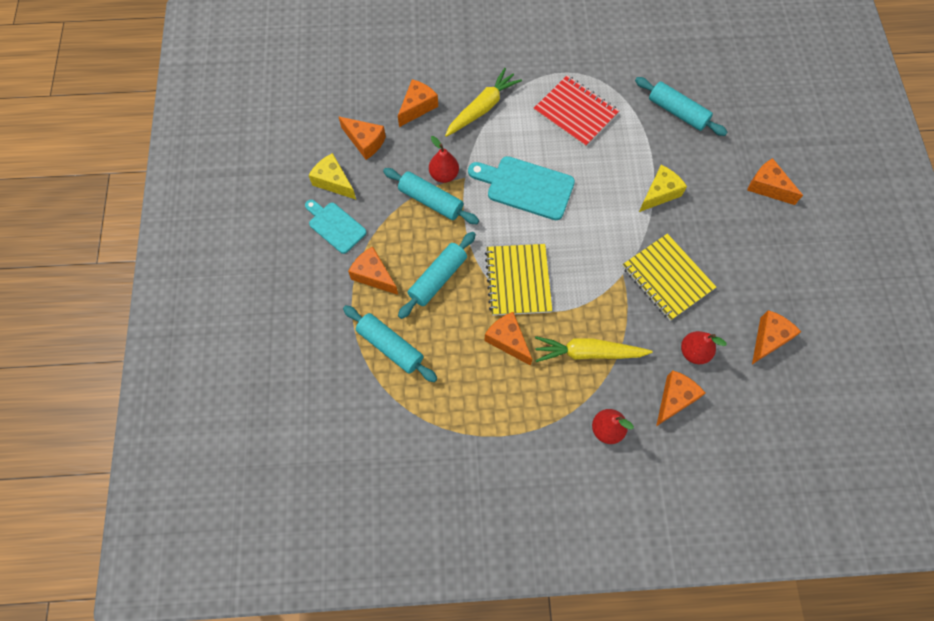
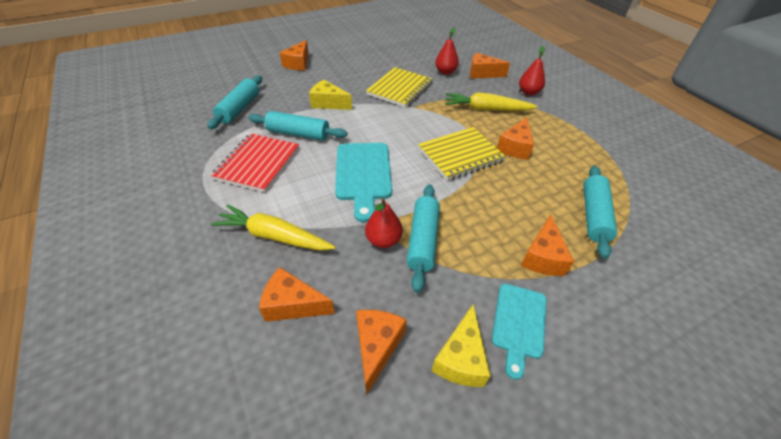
camera: 115 degrees left, 20 degrees down
turquoise rolling pin [398,232,476,319] -> turquoise rolling pin moved to [249,111,347,141]
yellow carrot [535,336,653,362] -> yellow carrot turned 120 degrees clockwise [445,92,538,111]
orange cheese [752,310,801,364] -> none

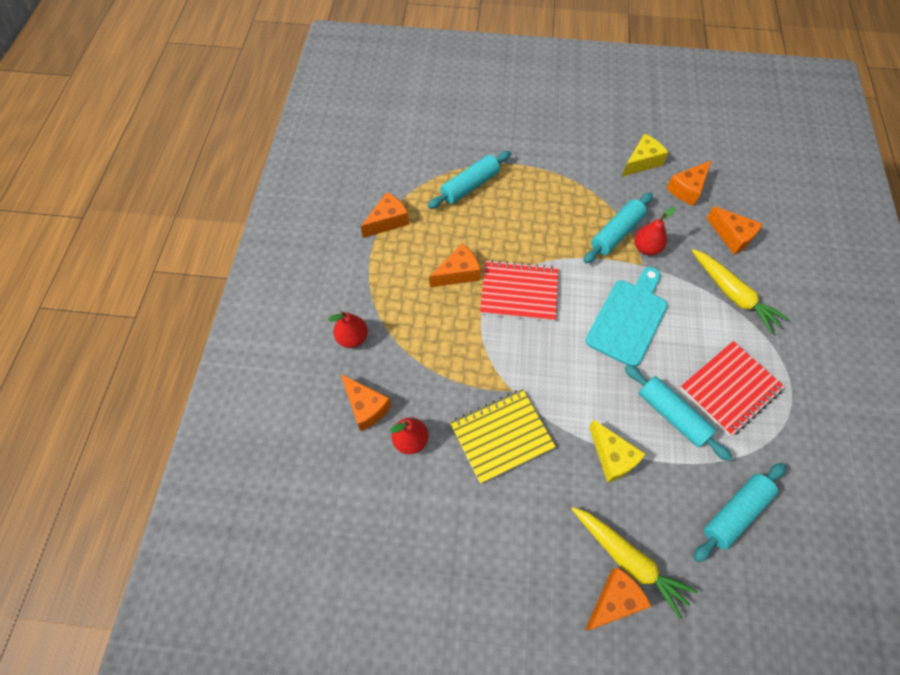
camera: 145 degrees left, 15 degrees up
yellow notebook [418,127,506,181] -> red notebook [480,260,558,322]
yellow carrot [445,92,538,111] -> yellow carrot moved to [572,507,698,619]
turquoise cutting board [492,284,547,380] -> none
orange cheese [521,214,574,276] -> orange cheese moved to [360,192,409,238]

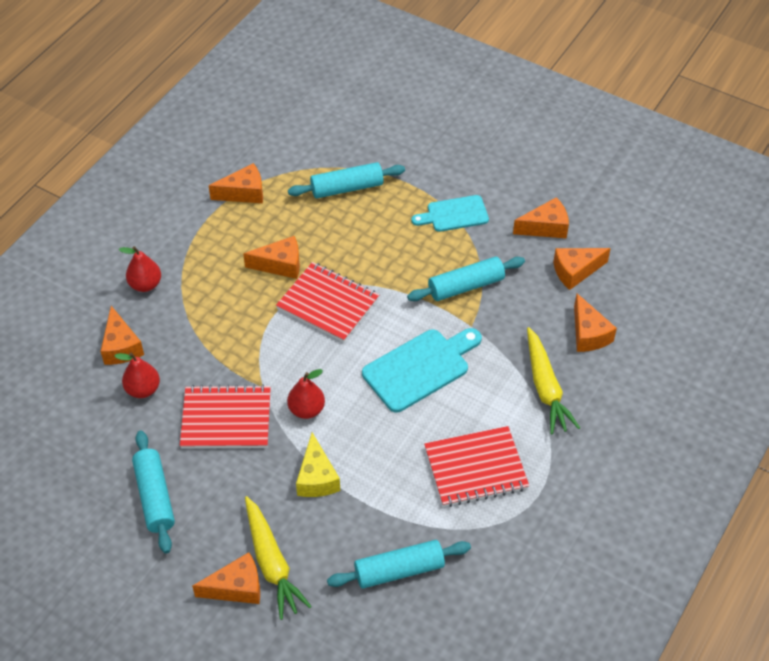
camera: 25 degrees right, 10 degrees down
yellow notebook [450,389,556,484] -> red notebook [180,384,271,449]
yellow cheese [622,134,669,177] -> orange cheese [513,197,569,239]
turquoise rolling pin [625,365,732,461] -> turquoise rolling pin moved to [132,431,175,553]
red pear [634,207,675,255] -> red pear moved to [287,369,325,419]
none -> turquoise cutting board [411,195,489,232]

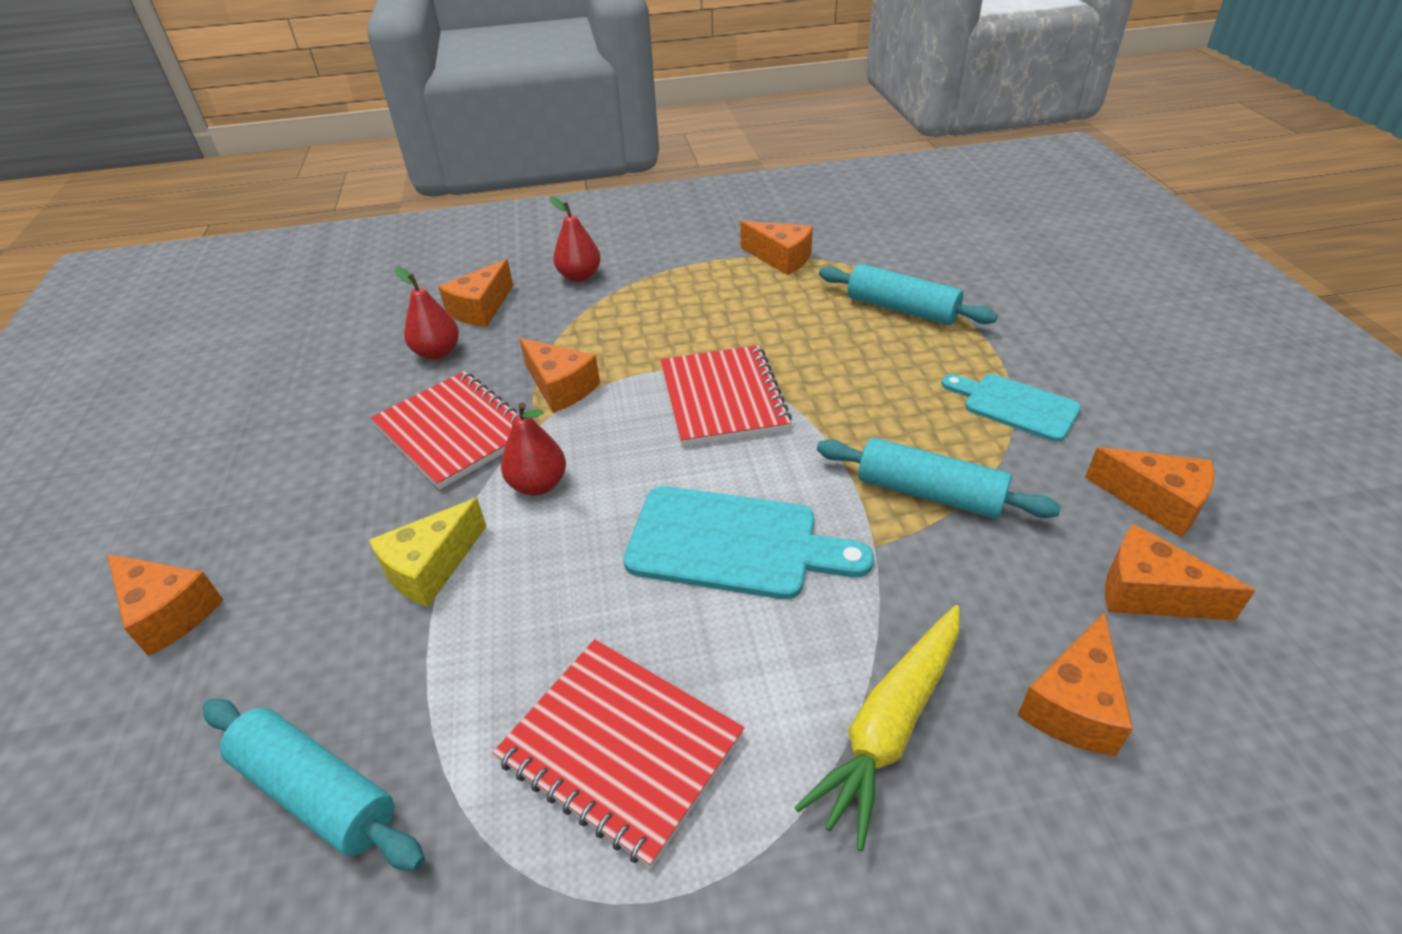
camera: 50 degrees right, 10 degrees down
turquoise rolling pin [132,431,175,553] -> none
orange cheese [243,236,300,279] -> orange cheese moved to [519,338,600,413]
yellow carrot [245,496,312,620] -> none

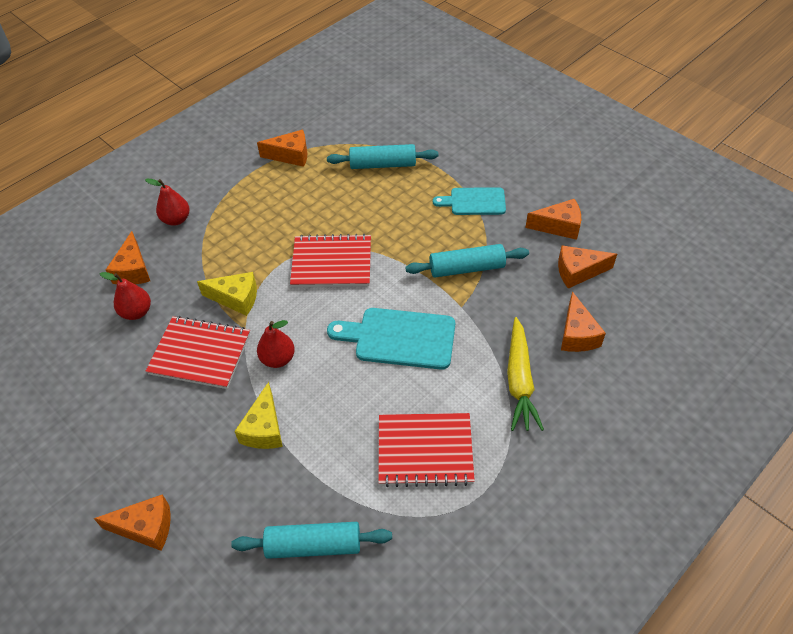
camera: 35 degrees left, 10 degrees up
orange cheese [519,338,600,413] -> yellow cheese [197,272,257,316]
turquoise cutting board [624,486,874,600] -> turquoise cutting board turned 150 degrees counterclockwise [327,308,455,370]
red notebook [660,345,792,446] -> red notebook turned 45 degrees counterclockwise [290,234,371,287]

